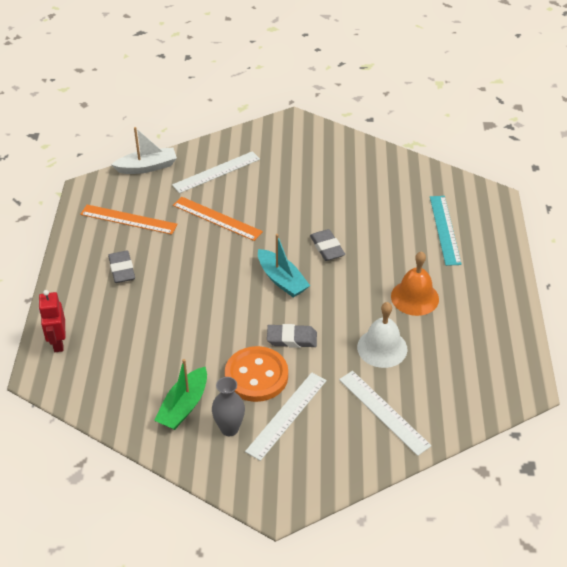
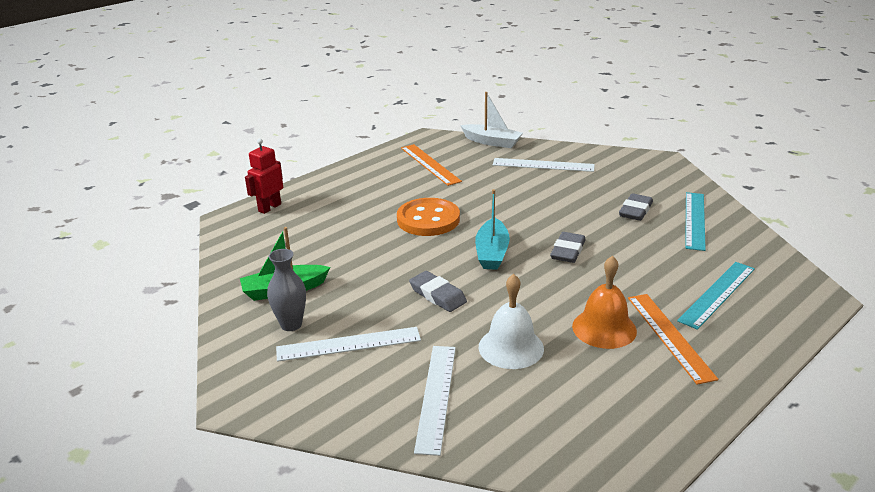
camera: 45 degrees right, 15 degrees down
grey eraser [108,251,135,283] -> grey eraser moved to [619,193,653,221]
orange ruler [173,197,263,241] -> orange ruler moved to [628,294,719,385]
orange button [225,346,288,402] -> orange button moved to [397,198,460,236]
none -> turquoise ruler [685,192,706,251]

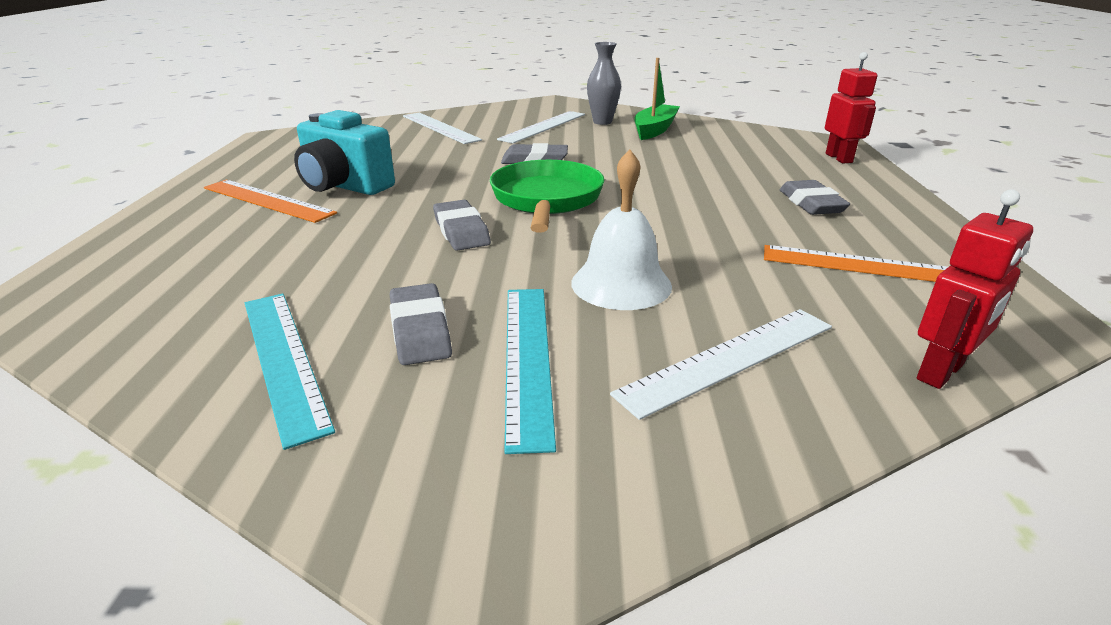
camera: 135 degrees right, 0 degrees up
orange button [397,198,460,236] -> none
white boat [460,92,523,148] -> red robot [917,189,1033,389]
turquoise boat [475,189,510,270] -> green pan [490,160,605,233]
white bell [479,274,544,369] -> white bell moved to [571,149,672,310]
orange bell [572,256,637,349] -> turquoise camera [294,110,395,195]
turquoise ruler [677,262,755,330] -> turquoise ruler moved to [504,289,556,454]
none -> grey eraser [780,180,850,215]

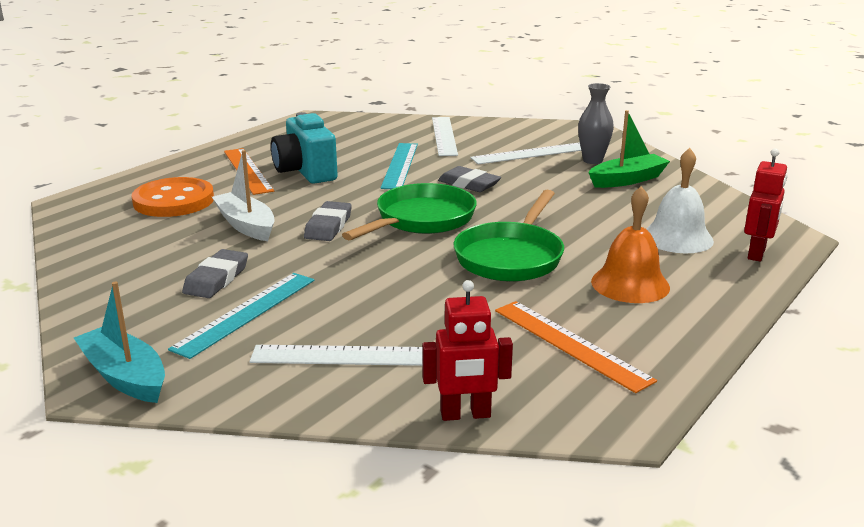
camera: 35 degrees right, 5 degrees down
turquoise ruler [245,293,335,450] -> turquoise ruler moved to [380,143,418,189]
white bell [571,149,672,310] -> white bell moved to [646,148,714,253]
grey eraser [780,180,850,215] -> orange bell [591,186,670,303]
none -> turquoise boat [74,281,165,403]
none -> orange button [132,177,214,217]
none -> white boat [212,150,275,241]
none -> green pan [453,190,564,282]

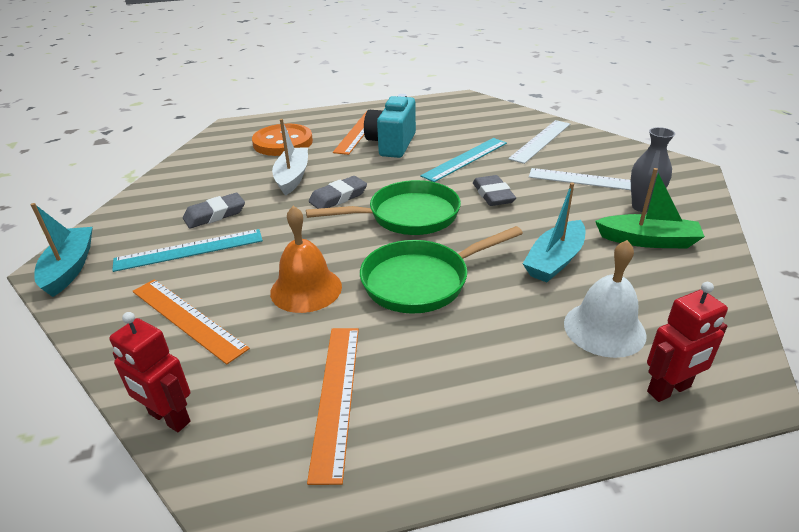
camera: 40 degrees right, 10 degrees up
white ruler [249,345,422,366] -> orange ruler [132,279,250,365]
orange bell [591,186,670,303] -> orange bell moved to [270,206,342,313]
none -> turquoise boat [523,182,585,282]

